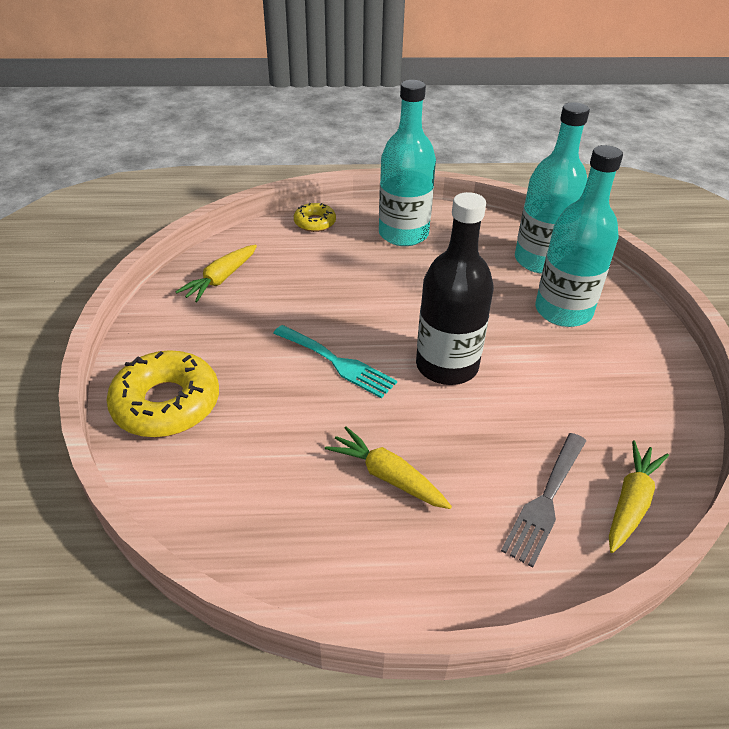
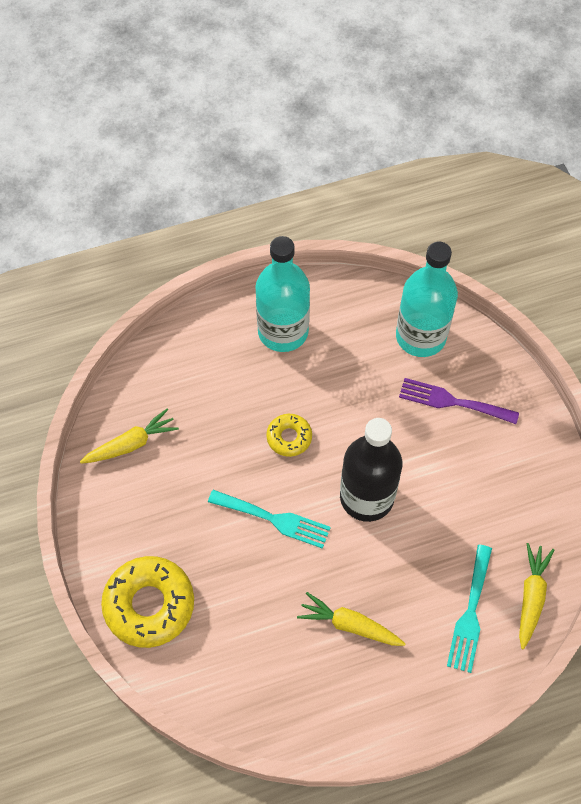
camera: 15 degrees left, 20 degrees up
yellow carrot [175,245,257,302] -> yellow carrot turned 135 degrees counterclockwise [80,408,179,464]
yellow donut [294,203,336,232] -> yellow donut moved to [266,414,312,457]
grey fork [501,433,586,567] -> turquoise fork [447,544,492,673]
turquoise bottle [535,145,623,327] -> purple fork [399,378,519,424]

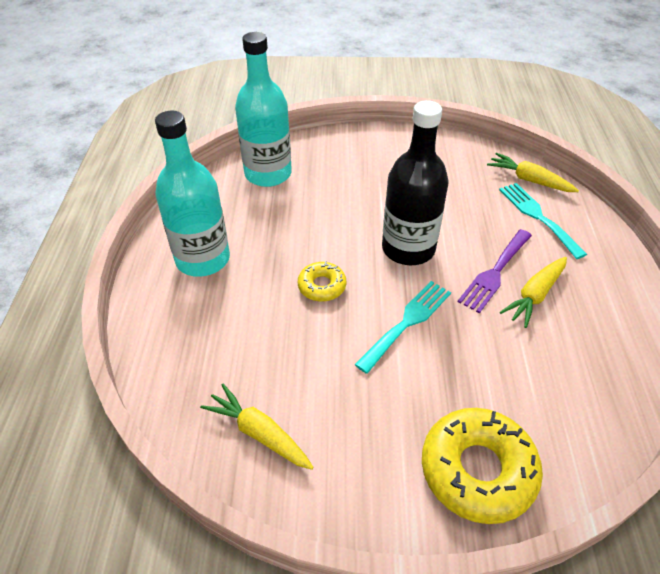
camera: 70 degrees left, 15 degrees down
yellow carrot [80,408,179,464] -> yellow carrot turned 45 degrees counterclockwise [200,384,314,470]
purple fork [399,378,519,424] -> purple fork moved to [458,229,532,313]
turquoise fork [447,544,492,673] -> turquoise fork turned 150 degrees counterclockwise [499,183,587,259]

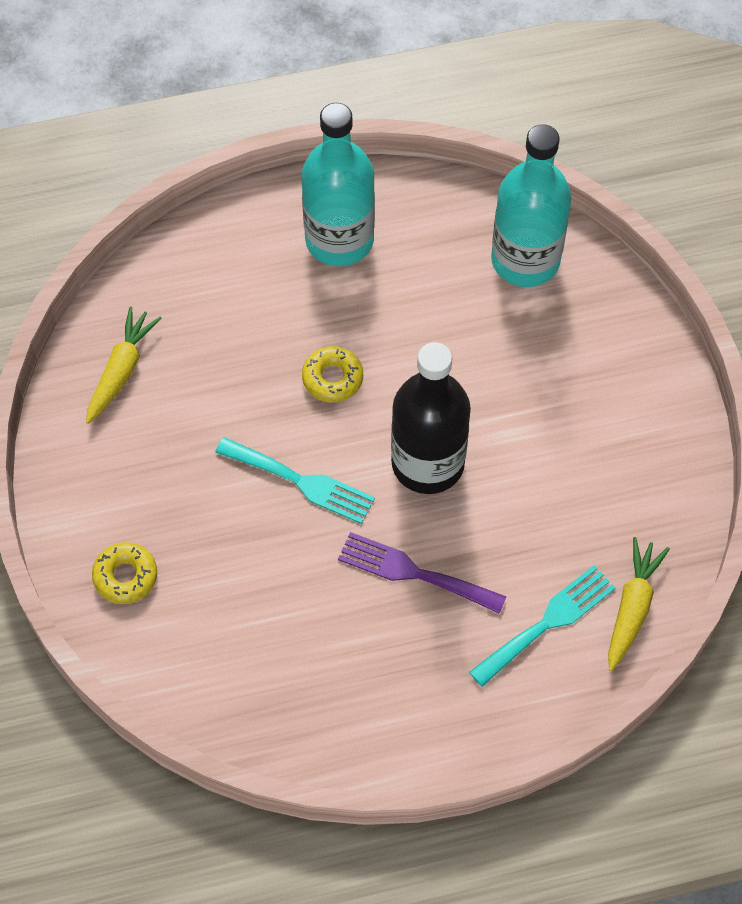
camera: 75 degrees right, 15 degrees up
yellow donut [422,408,543,524] -> yellow donut [92,542,157,604], size x0.54
yellow carrot [500,257,567,328] -> none

